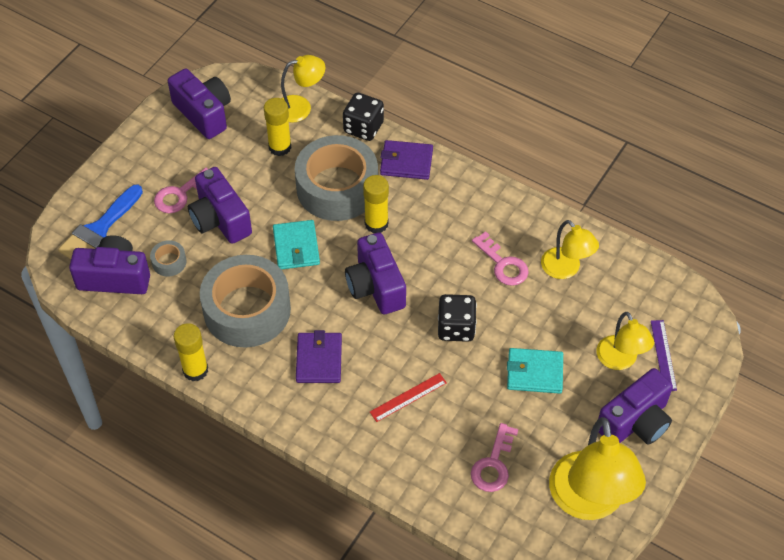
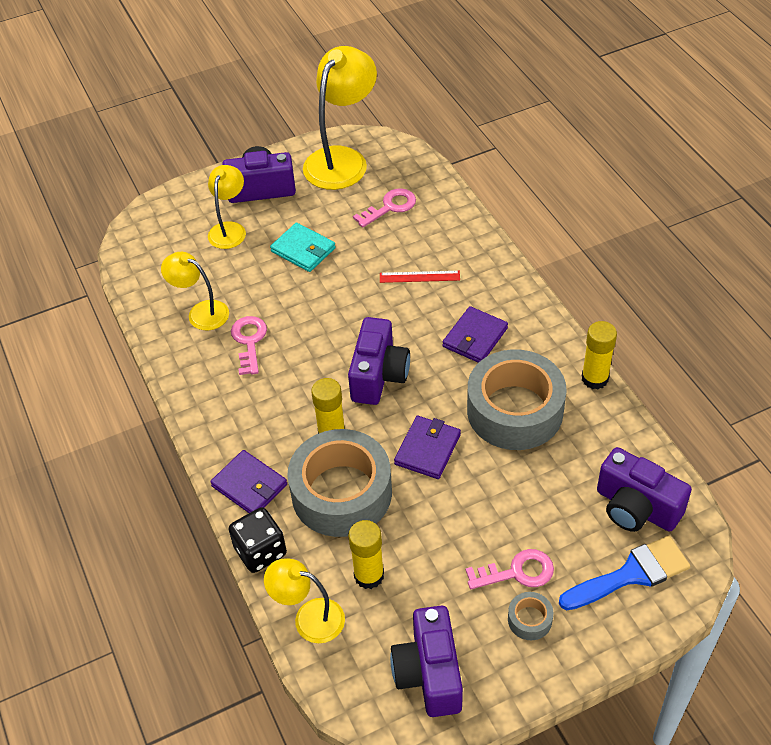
camera: 145 degrees left, 5 degrees down
grey tape [150,240,186,277] -> grey tape moved to [508,592,553,640]
purple camera [188,167,252,244] -> none
turquoise wallet [273,220,320,269] -> purple wallet [394,416,461,479]
black dice [438,294,477,342] -> none
yellow lamp [541,220,599,279] -> yellow lamp turned 60 degrees counterclockwise [161,252,229,330]
purple ruler [651,320,677,391] -> none

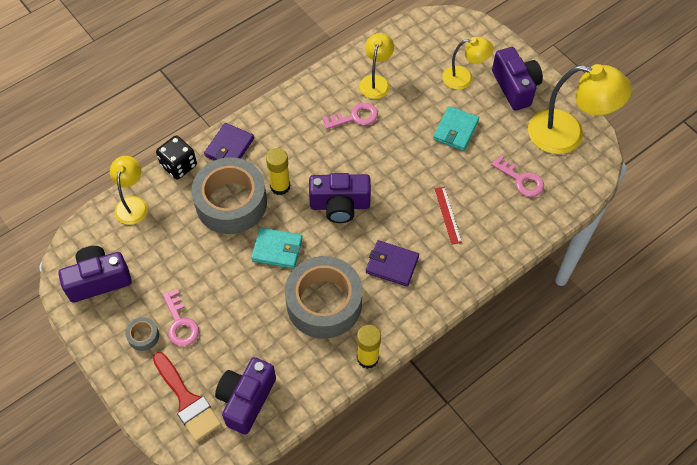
camera: 75 degrees right, 10 degrees up
yellow glue stick [348,520,384,589] -> none
purple wallet [394,416,461,479] -> turquoise wallet [251,227,303,269]
blue brush [559,536,690,610] -> red brush [153,352,221,442]

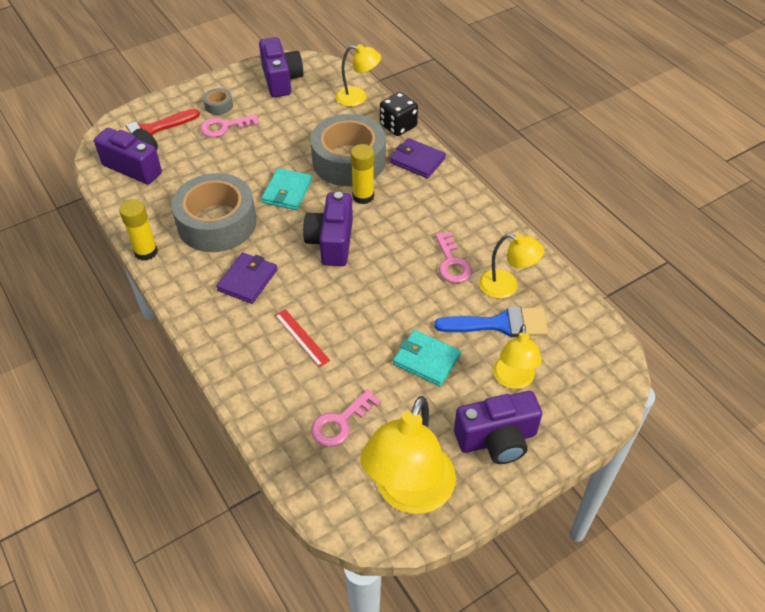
camera: 95 degrees right, 10 degrees down
red ruler [435,186,462,245] -> red ruler turned 60 degrees clockwise [275,309,330,367]
none -> blue brush [434,307,548,337]

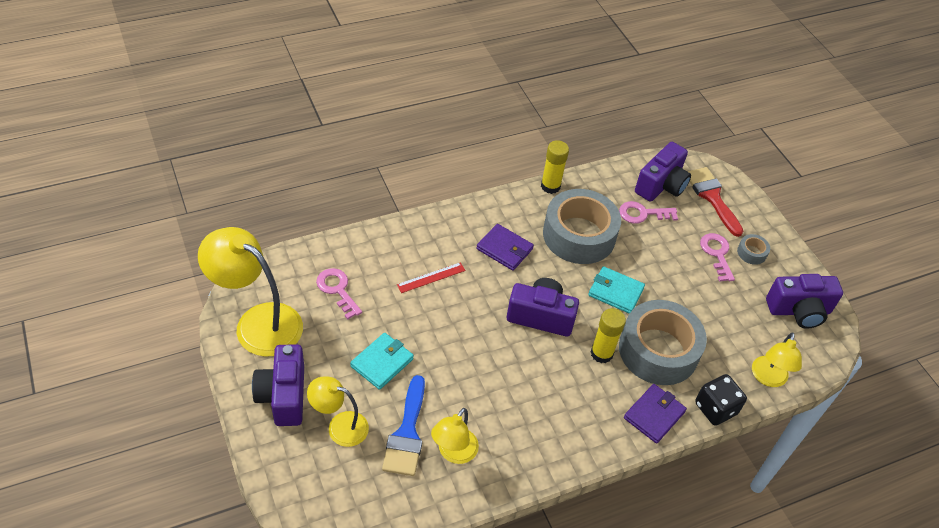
camera: 95 degrees right, 0 degrees up
pink key [435,232,472,283] -> pink key moved to [619,201,678,224]

